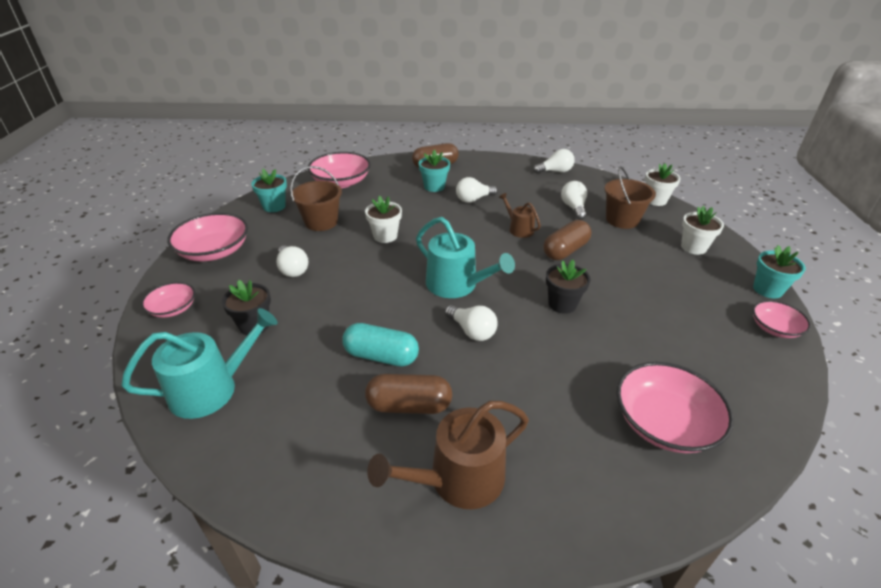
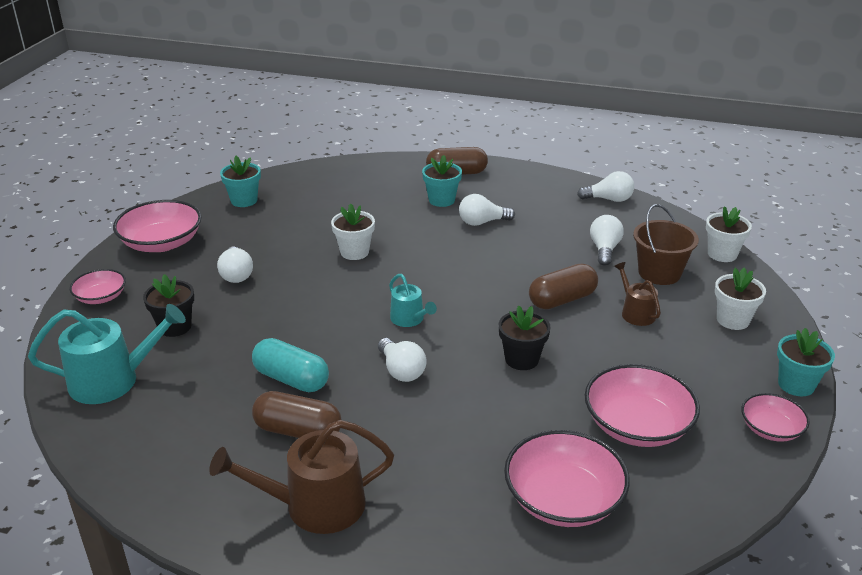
camera: 15 degrees right, 5 degrees down
brown bucket [290,166,342,231] -> none
pink bowl [308,152,371,188] -> pink bowl moved to [585,364,700,447]
turquoise watering can [416,217,515,298] -> turquoise watering can [389,274,437,327], size x0.56
brown watering can [499,193,541,238] -> brown watering can moved to [614,262,661,326]

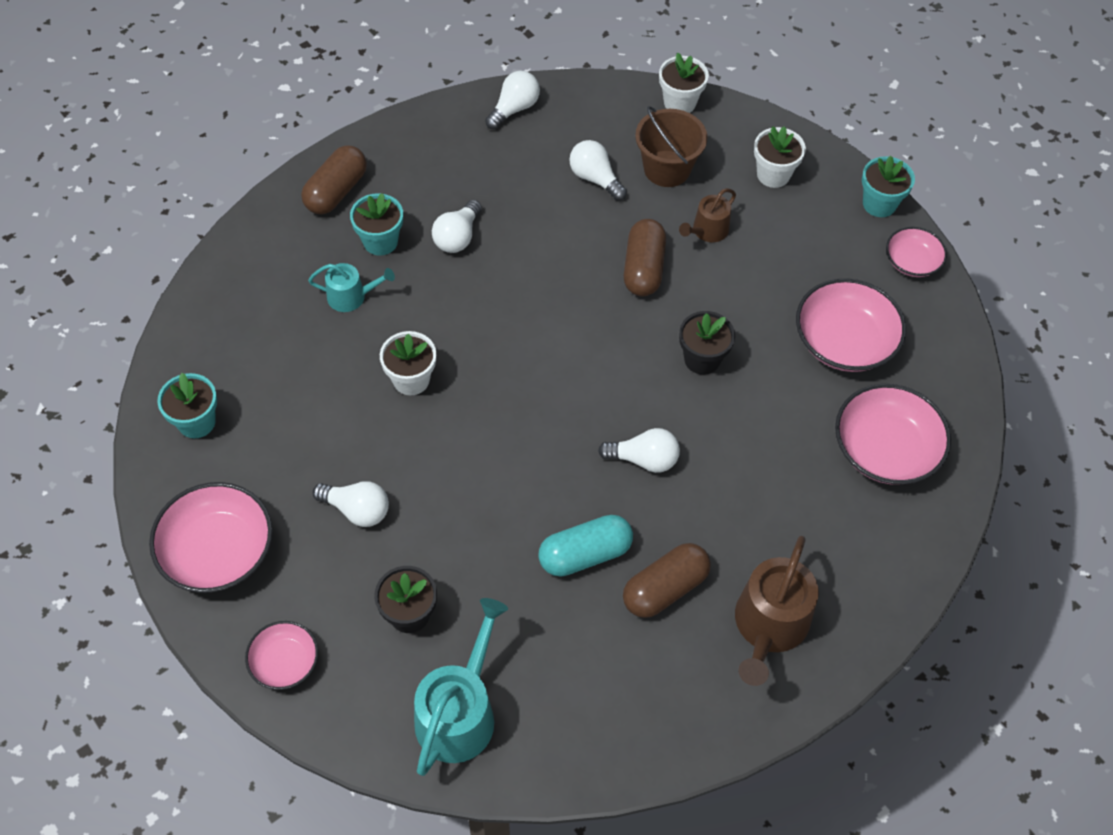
camera: 55 degrees left, 25 degrees up
turquoise watering can [389,274,437,327] -> turquoise watering can moved to [308,263,395,312]
brown watering can [614,262,661,326] -> brown watering can turned 60 degrees counterclockwise [679,188,736,242]

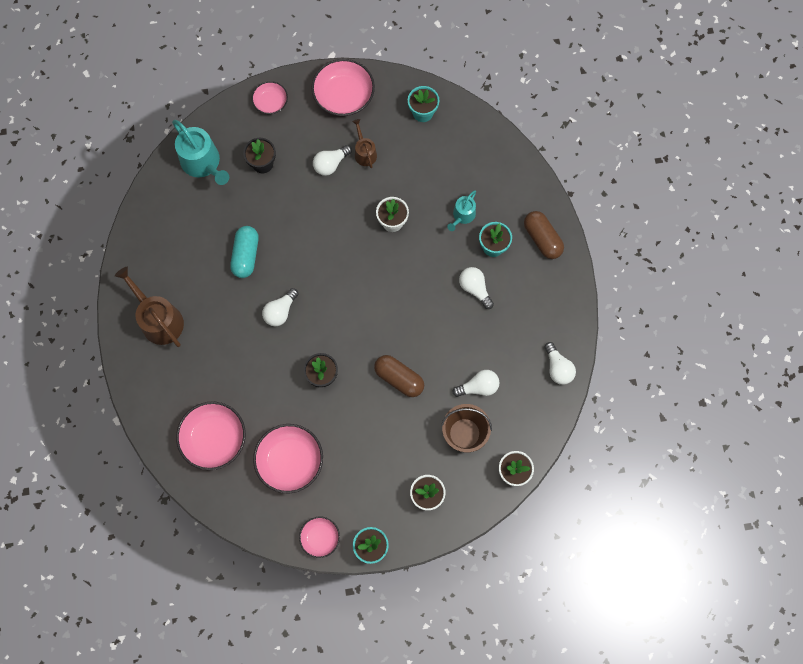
camera: 120 degrees right, 15 degrees up
brown capsule [623,543,711,618] -> none
brown watering can [679,188,736,242] -> brown watering can moved to [352,119,377,168]

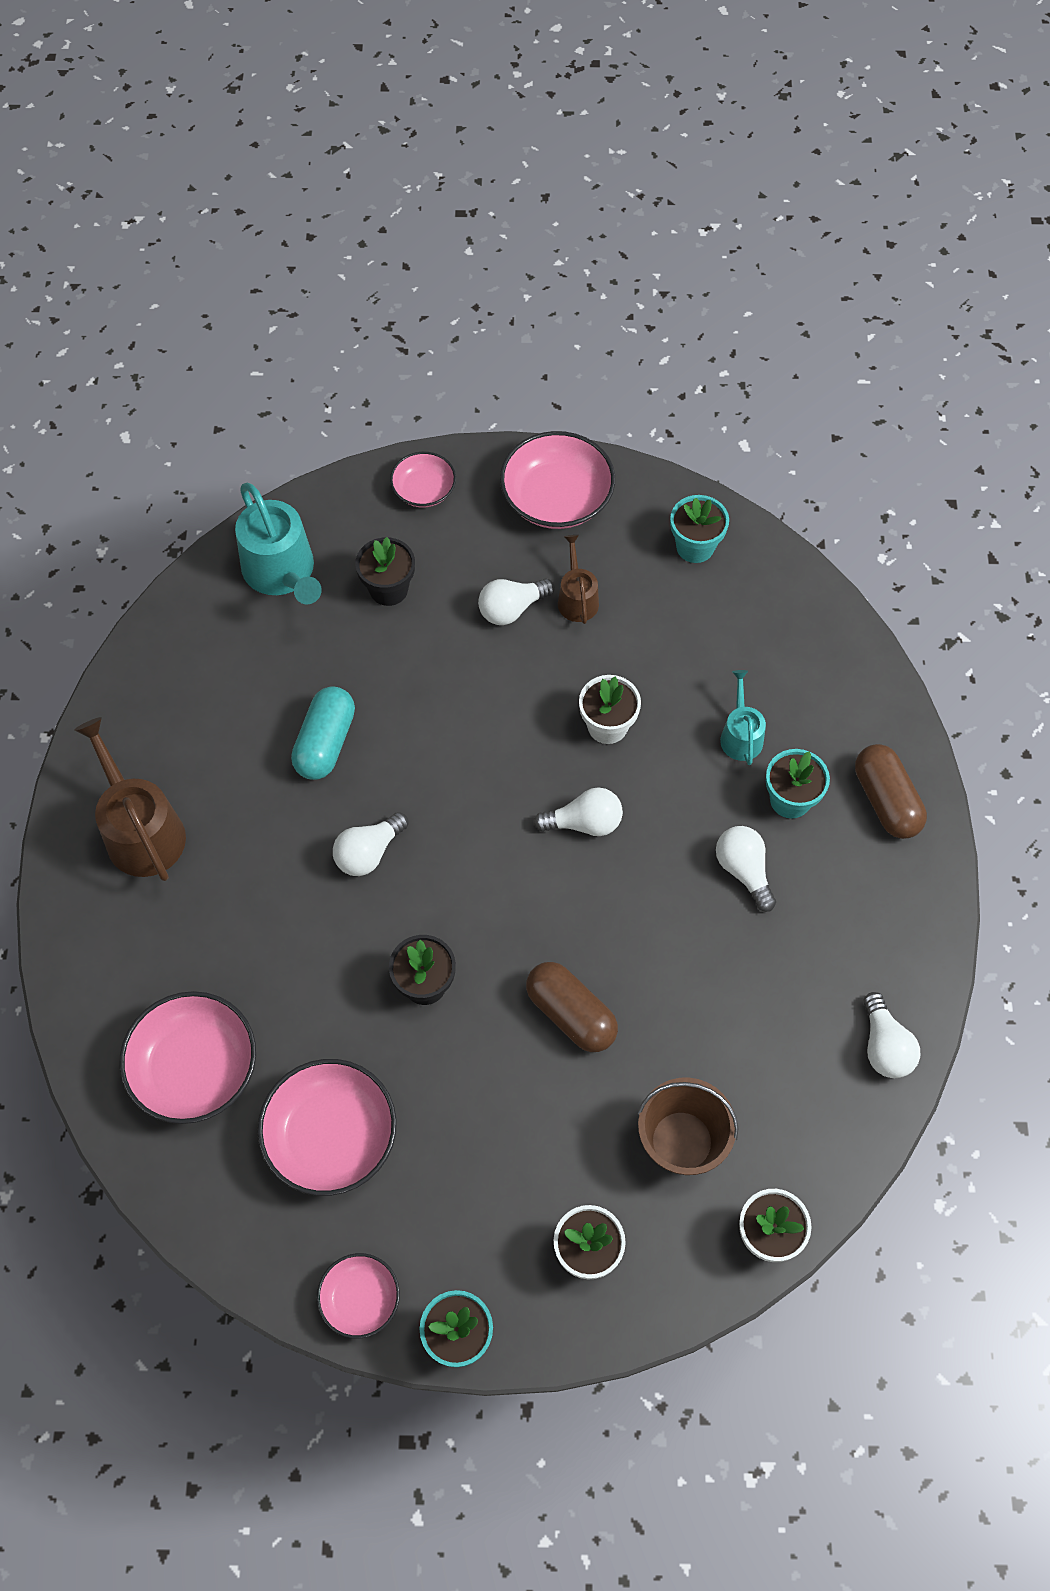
camera: 10 degrees right, 10 degrees down
turquoise watering can [447,190,476,231] -> turquoise watering can turned 135 degrees clockwise [720,670,766,765]
white light bulb [452,370,500,397] -> white light bulb moved to [534,787,623,836]

